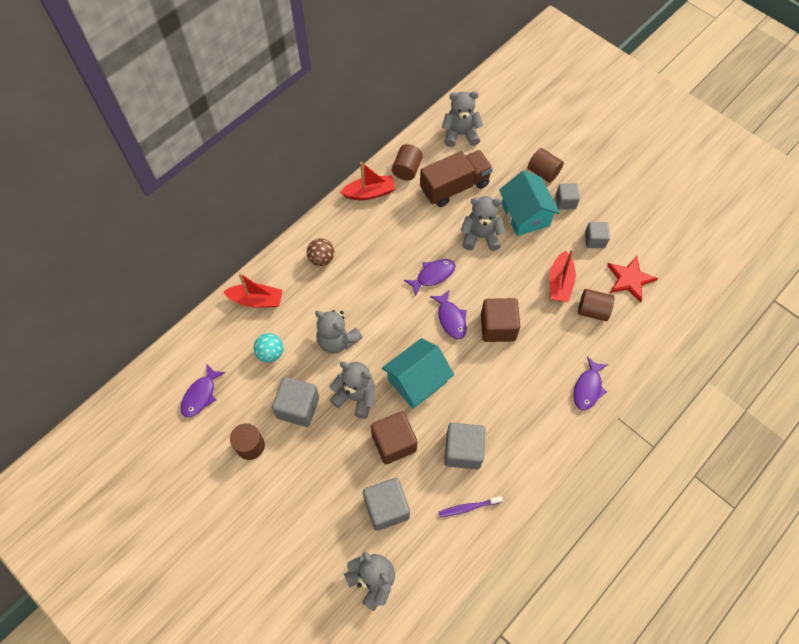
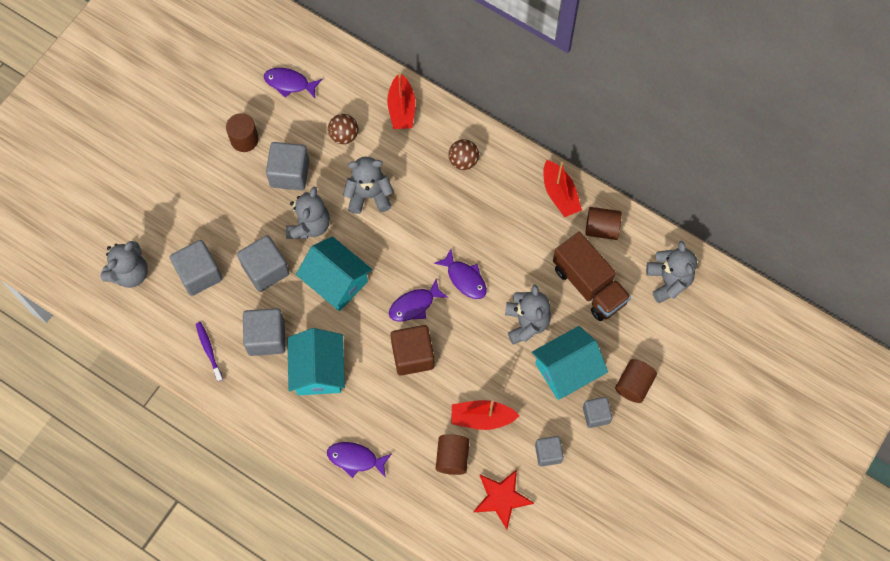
camera: 80 degrees right, 5 degrees up
turquoise ball [254,333,284,363] -> brown ball [328,114,358,144]
grey teddy bear [315,310,363,354] -> grey teddy bear turned 60 degrees clockwise [343,157,393,214]
brown cube [371,411,417,464] -> grey cube [237,235,289,292]
none -> turquoise house [287,328,345,395]

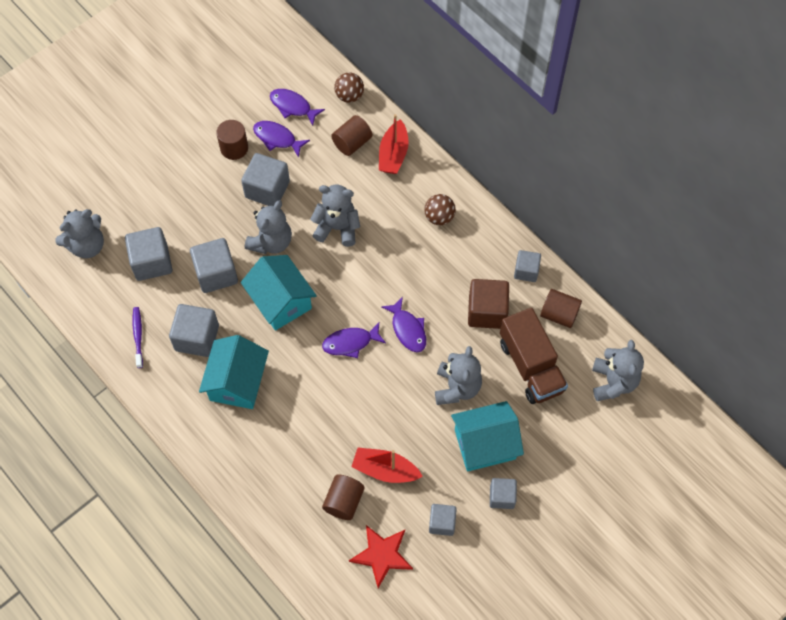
camera: 15 degrees right, 5 degrees down
purple fish [327,442,392,478] -> purple fish moved to [253,121,310,158]
brown ball [328,114,358,144] -> brown ball moved to [334,73,364,103]
brown cube [390,325,434,376] -> brown cube moved to [468,279,509,329]
red boat [543,160,582,217] -> grey cube [514,250,541,282]
brown cylinder [615,359,657,403] -> brown cylinder moved to [331,115,372,156]

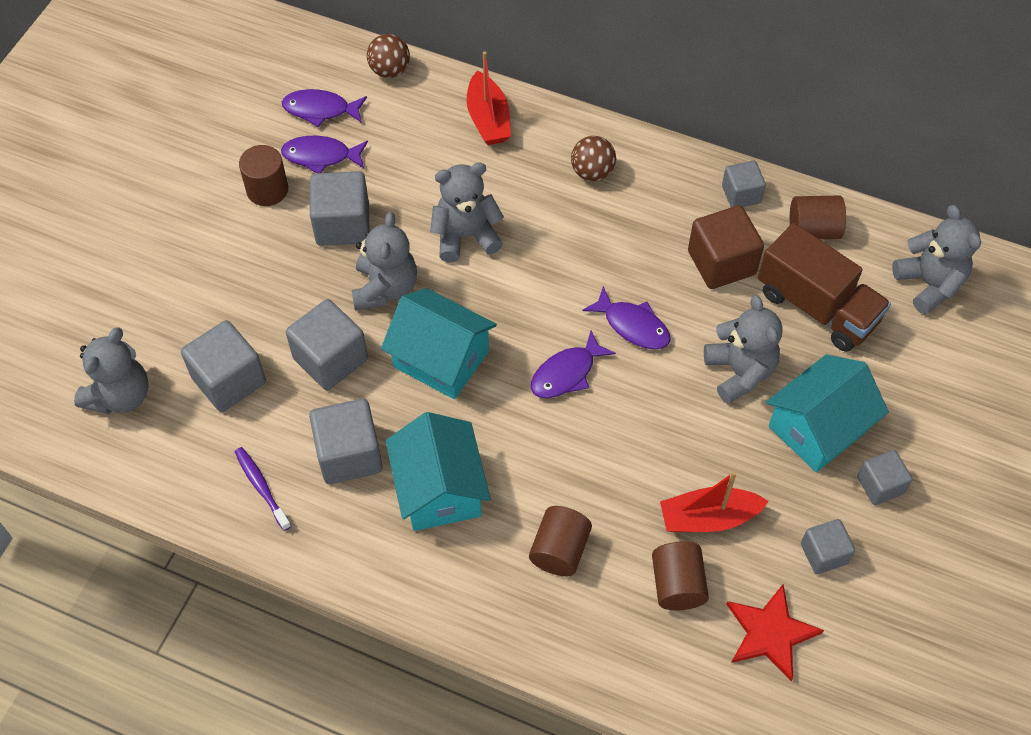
camera: 25 degrees left, 5 degrees down
brown cylinder [331,115,372,156] -> brown cylinder moved to [529,506,592,576]

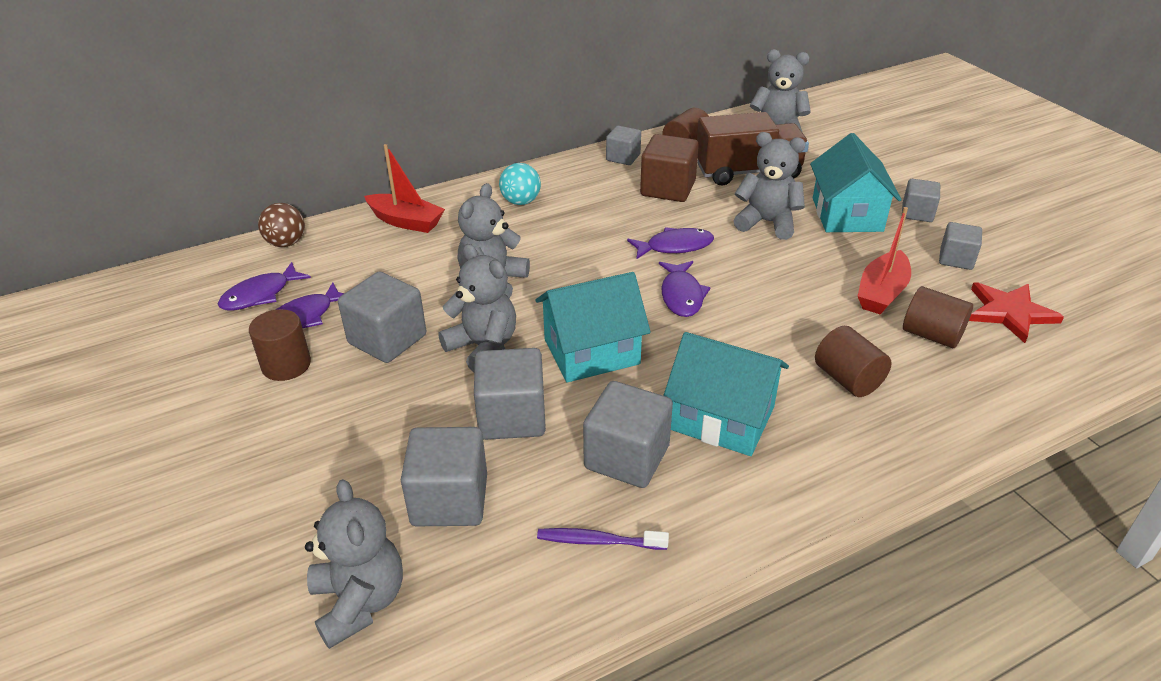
camera: 50 degrees left, 20 degrees down
brown ball [571,136,616,181] -> turquoise ball [499,163,541,205]

